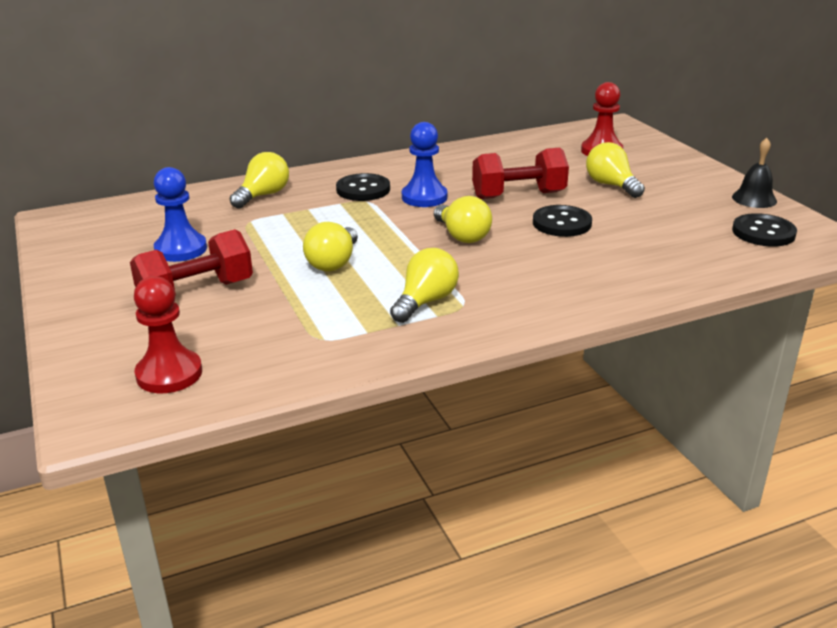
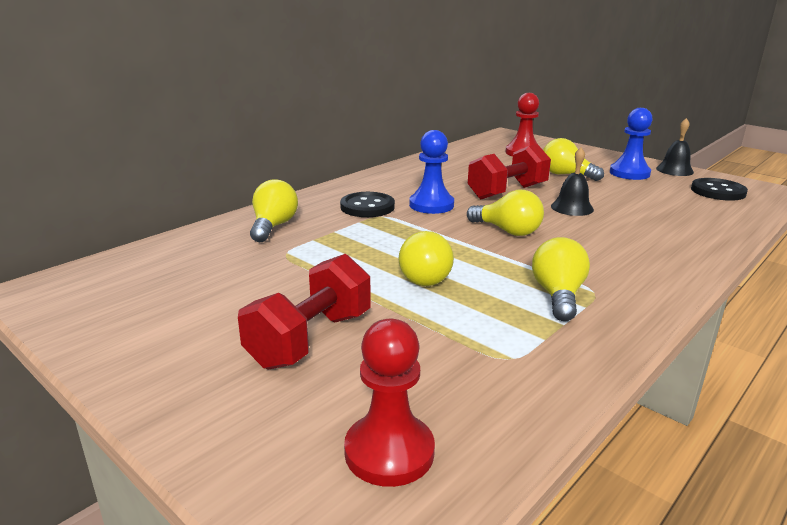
camera: 25 degrees left, 5 degrees down
blue pawn [154,167,207,262] -> blue pawn moved to [610,108,653,180]
black button [533,205,592,237] -> black bell [551,147,594,216]

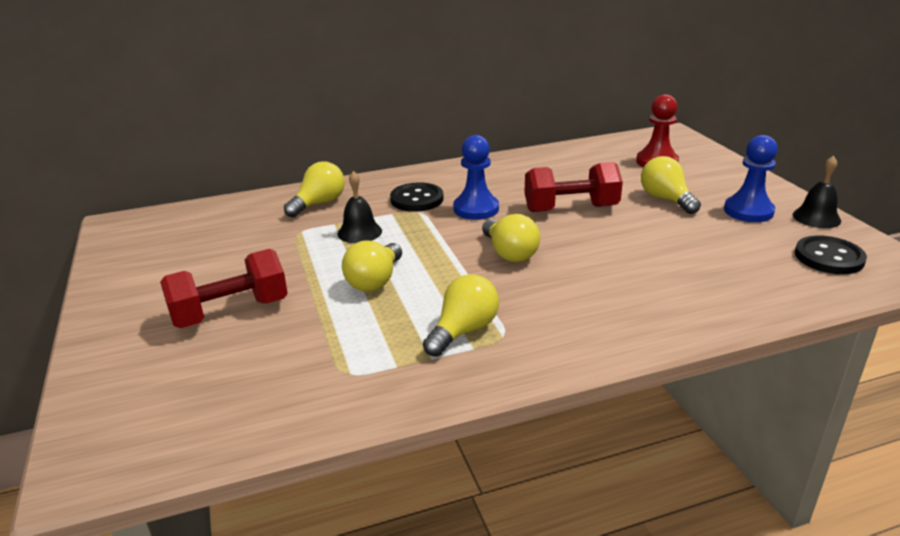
camera: 30 degrees right, 5 degrees up
red pawn [344,319,435,487] -> none
black bell [551,147,594,216] -> black bell moved to [338,171,382,243]

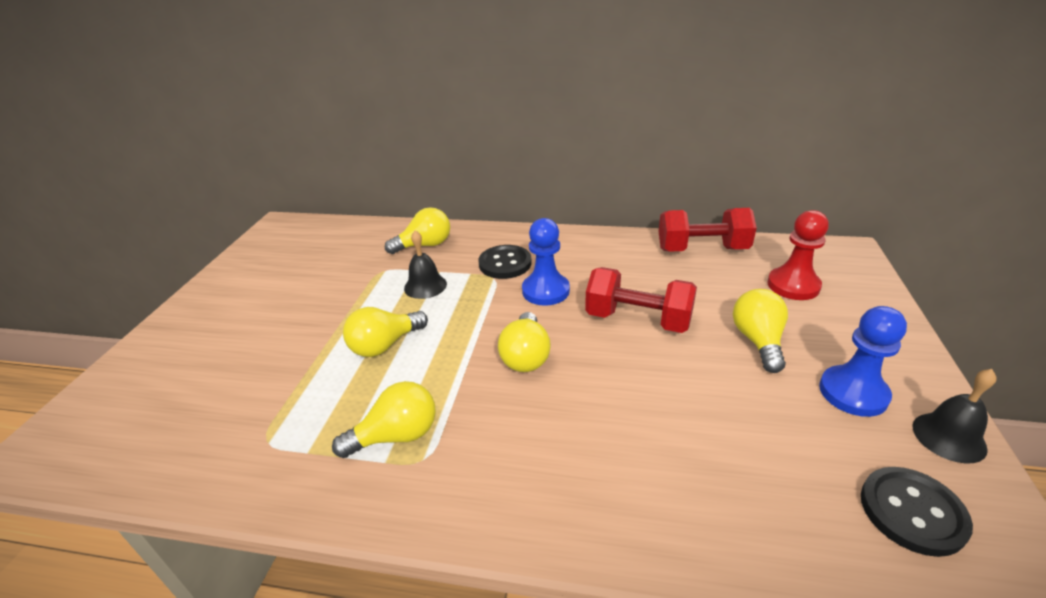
camera: 30 degrees right, 5 degrees up
red dumbbell [160,249,288,328] -> red dumbbell moved to [659,208,757,252]

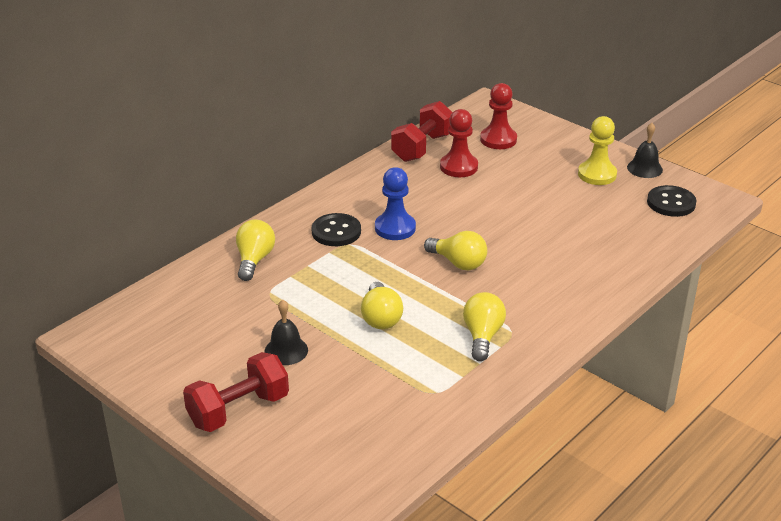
camera: 60 degrees left, 0 degrees up
black bell [404,230,447,299] -> black bell moved to [264,300,308,365]
red dumbbell [585,267,697,333] -> red dumbbell moved to [183,352,289,432]
yellow light bulb [733,289,788,373] -> none
blue pawn [819,306,907,417] -> yellow pawn [578,116,617,185]
none -> red pawn [440,109,478,177]

